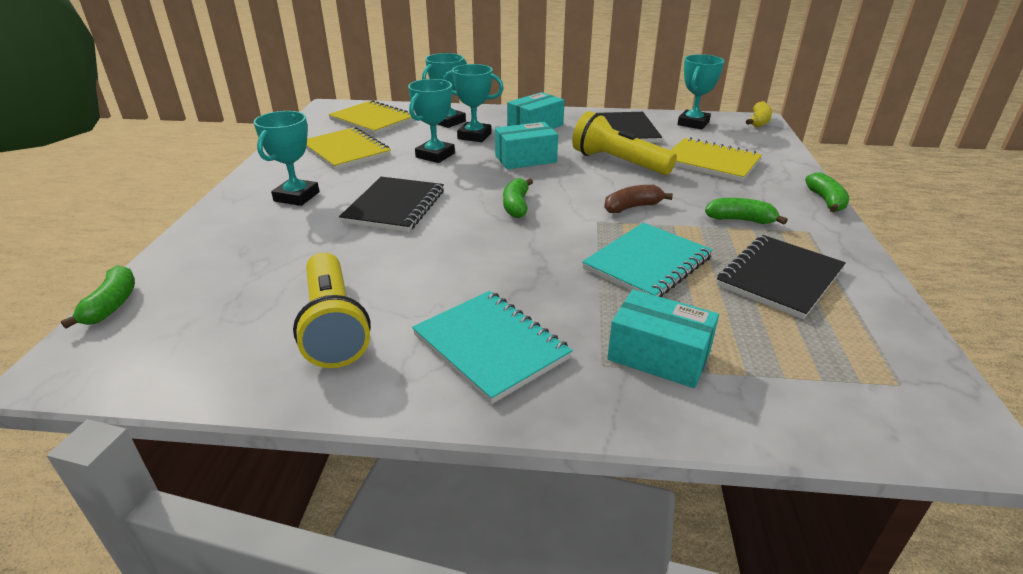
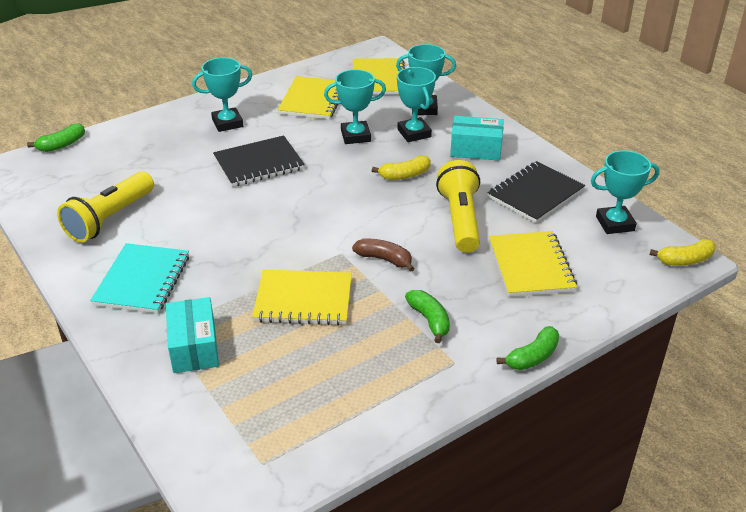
camera: 50 degrees right, 5 degrees up
turquoise box [495,122,558,169] -> yellow banana [372,156,431,180]
green banana [503,178,533,218] -> none
turquoise notebook [582,223,713,297] -> yellow notebook [252,270,352,326]
black notebook [717,235,846,320] -> none

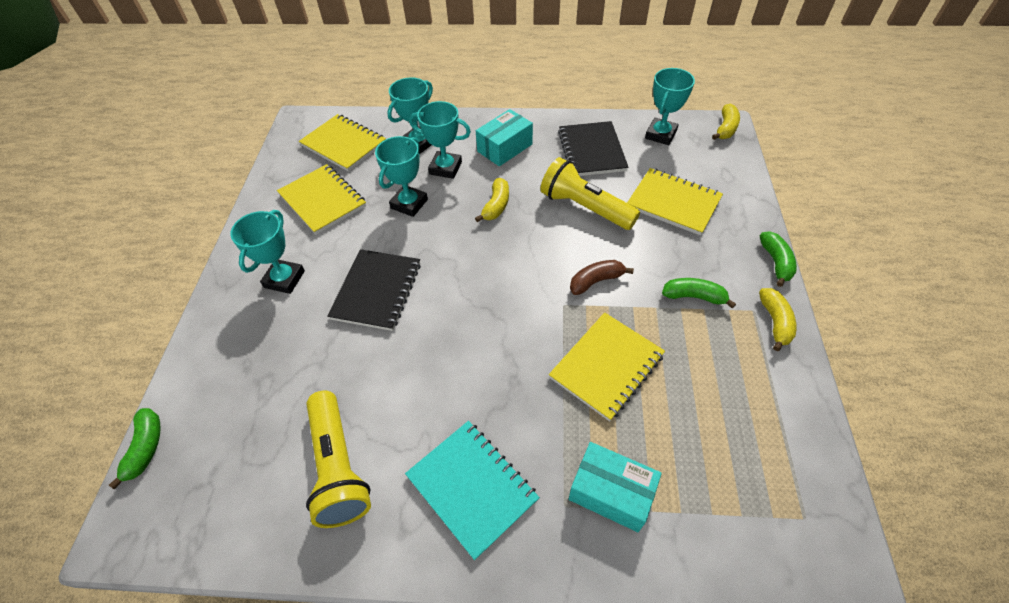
camera: 50 degrees left, 15 degrees up
none -> yellow banana [759,288,796,351]

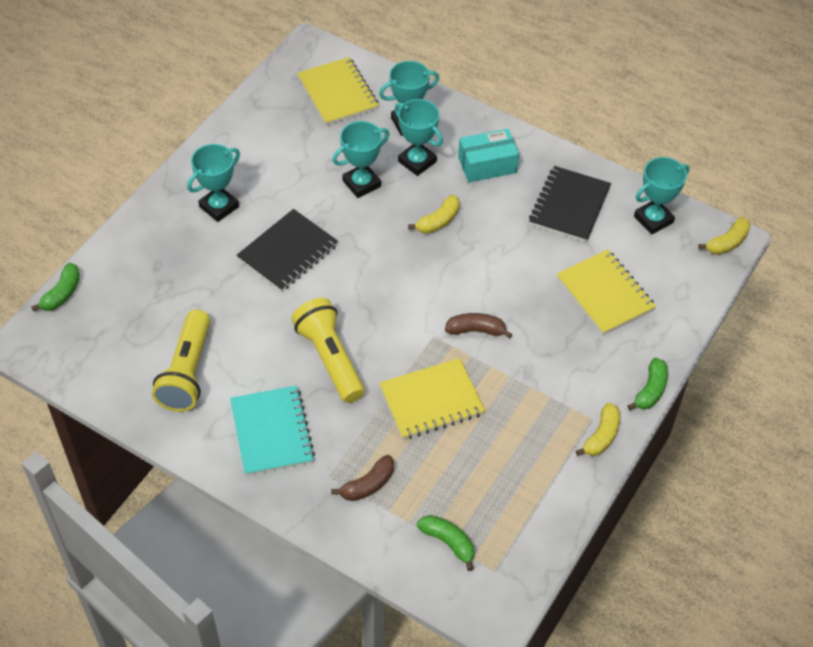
camera: 25 degrees right, 0 degrees up
yellow notebook [277,164,366,235] -> none
yellow flashlight [540,157,640,230] -> yellow flashlight moved to [291,298,365,403]
turquoise box [569,442,662,532] -> brown banana [331,455,394,501]
green banana [662,278,736,308] -> green banana moved to [417,515,475,571]

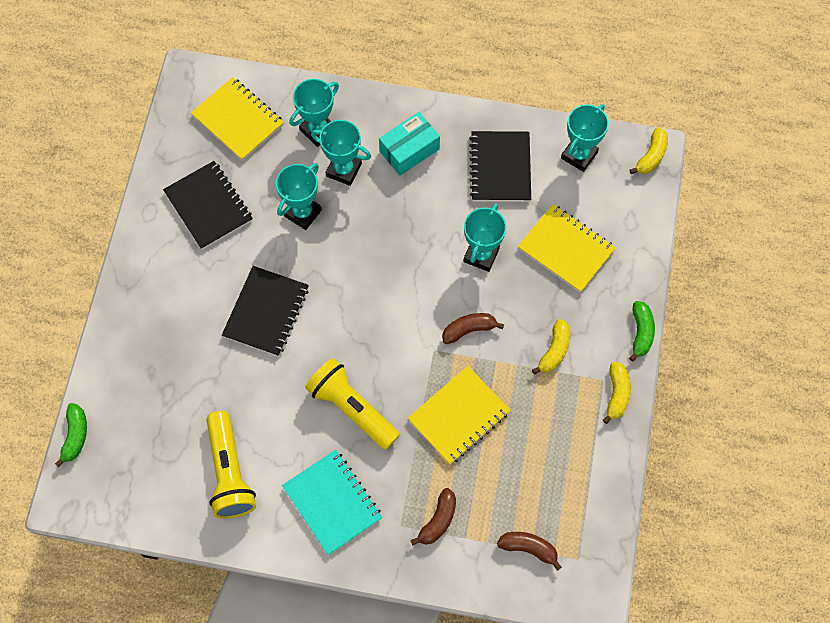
camera: 20 degrees left, 15 degrees up
turquoise trophy [187,144,240,222] -> turquoise trophy moved to [463,203,506,272]
yellow banana [408,195,460,234] -> yellow banana moved to [532,319,570,374]
green banana [417,515,475,571] -> brown banana [497,532,562,571]
none -> black notebook [163,161,253,250]

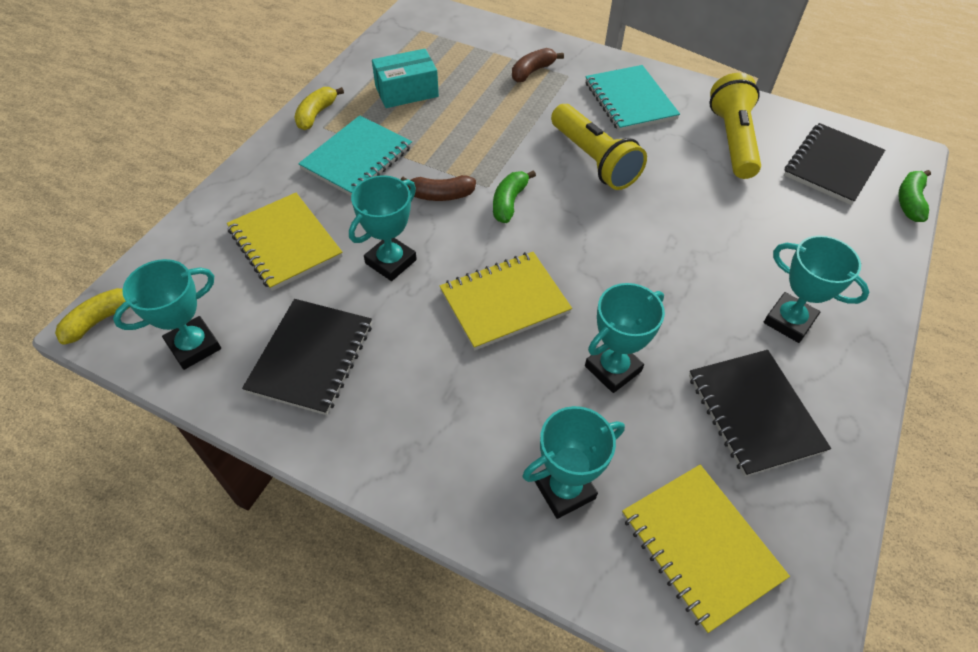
camera: 165 degrees left, 15 degrees down
black notebook [222,266,309,356] -> black notebook moved to [784,123,885,205]
turquoise trophy [311,120,371,186] -> turquoise trophy moved to [764,235,870,343]
turquoise box [379,112,440,176] -> turquoise box moved to [372,49,439,108]
yellow notebook [408,366,511,465] -> yellow notebook moved to [440,252,572,351]
brown banana [497,532,562,571] -> none
yellow banana [532,319,570,374] -> turquoise notebook [298,115,412,196]
green banana [629,301,655,362] -> green banana moved to [493,170,536,223]

